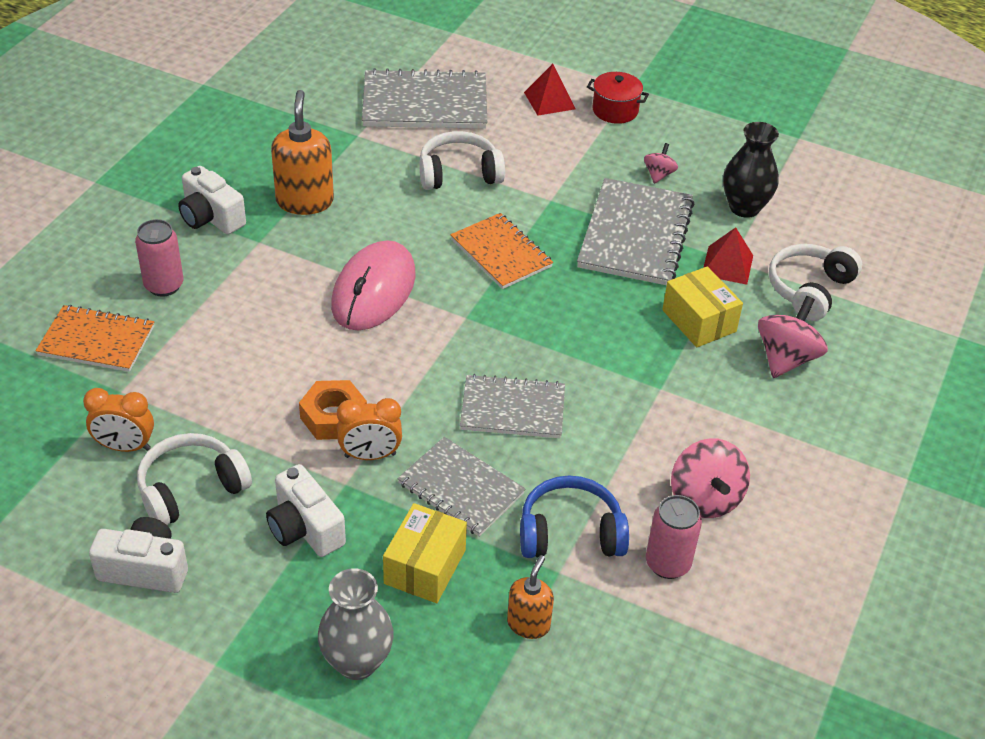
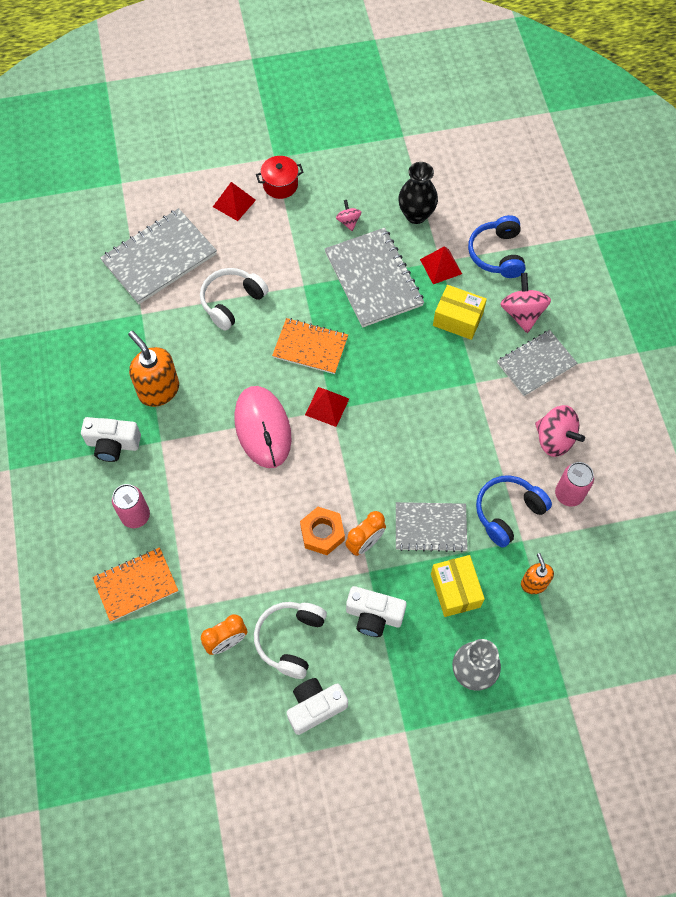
camera: 35 degrees left, 20 degrees up
grey notebook [460,374,565,438] -> grey notebook moved to [497,330,577,396]
white headphones [769,244,862,321] -> blue headphones [468,215,525,278]
none -> red pyramid [305,387,349,427]

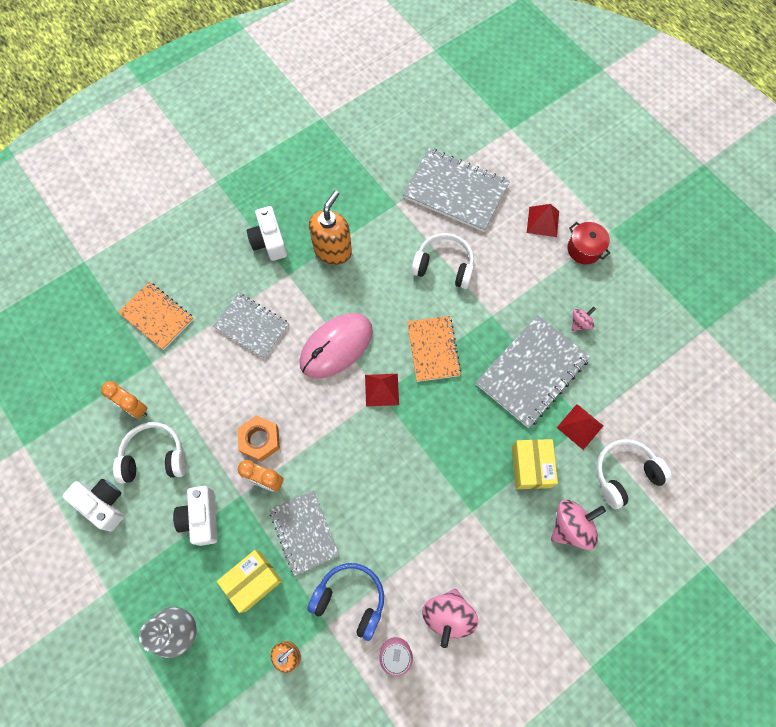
camera: 65 degrees right, 5 degrees up
pink can [112,484,150,528] -> none
black vase [398,162,438,224] -> none
blue headphones [468,215,525,278] -> white headphones [596,439,672,509]
grey notebook [497,330,577,396] -> grey notebook moved to [213,293,289,359]

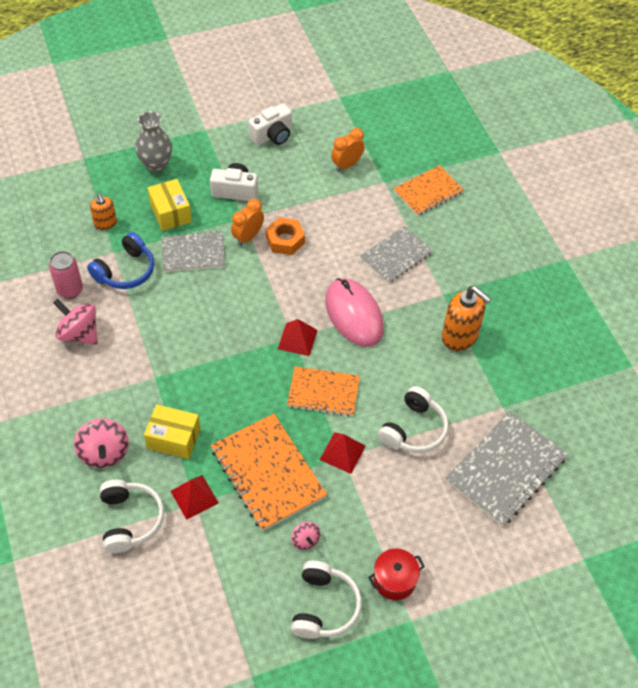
camera: 105 degrees right, 15 degrees down
white headphones [113,422,186,484] -> white headphones moved to [291,561,362,639]
white camera [247,206,287,261] -> none
grey notebook [476,315,590,428] -> orange notebook [211,413,327,531]
red pyramid [527,204,559,237] -> red pyramid moved to [319,432,366,474]

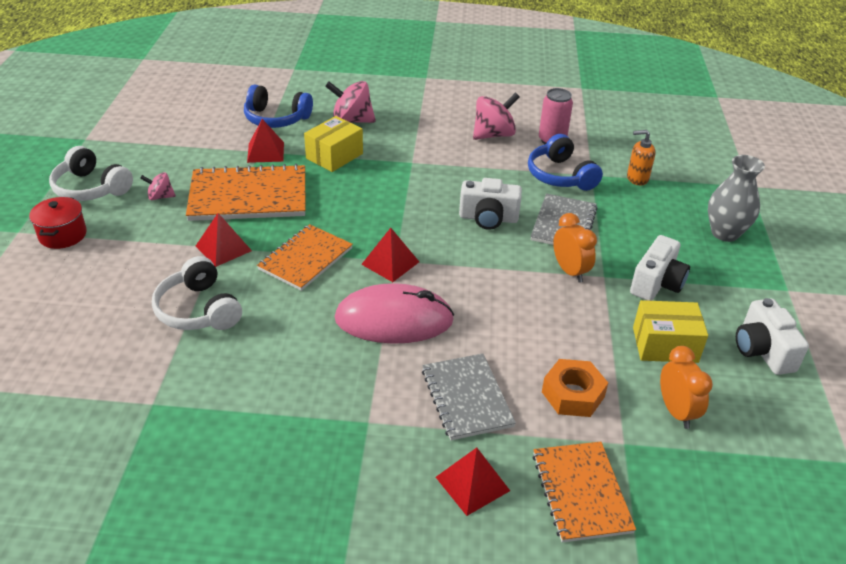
camera: 115 degrees right, 15 degrees down
white headphones [100,480,164,553] -> blue headphones [244,85,313,128]
yellow box [147,179,192,231] -> yellow box moved to [633,300,708,363]
orange nut [266,217,305,255] -> orange nut moved to [542,359,608,417]
orange soap dispenser [442,286,491,351] -> none
grey notebook [445,411,568,527] -> none
none -> red pyramid [436,448,510,516]
none -> white camera [459,178,522,230]

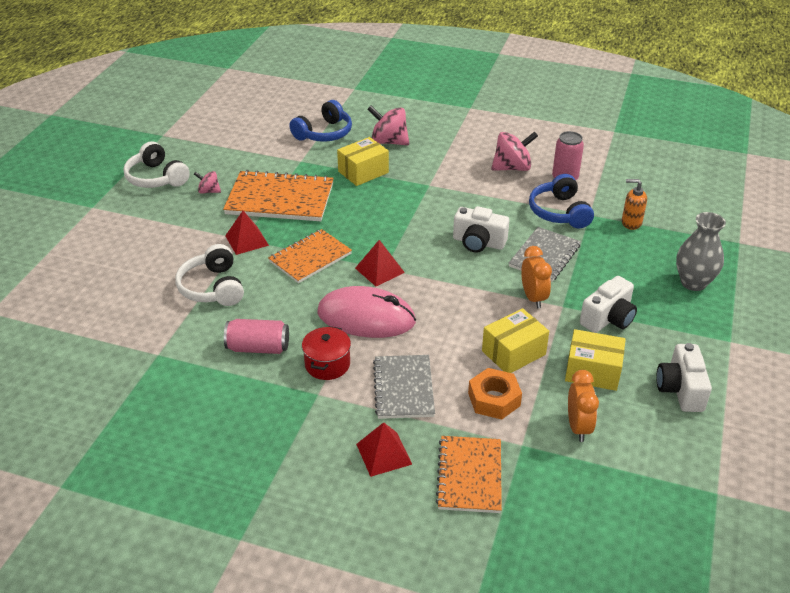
camera: 15 degrees right, 0 degrees up
red pot [29,197,87,249] -> red pot moved to [302,326,351,380]
blue headphones [244,85,313,128] -> blue headphones turned 75 degrees counterclockwise [289,100,352,142]
red pyramid [247,119,284,163] -> none
none -> pink can [224,319,289,354]
none -> yellow box [482,308,549,373]

